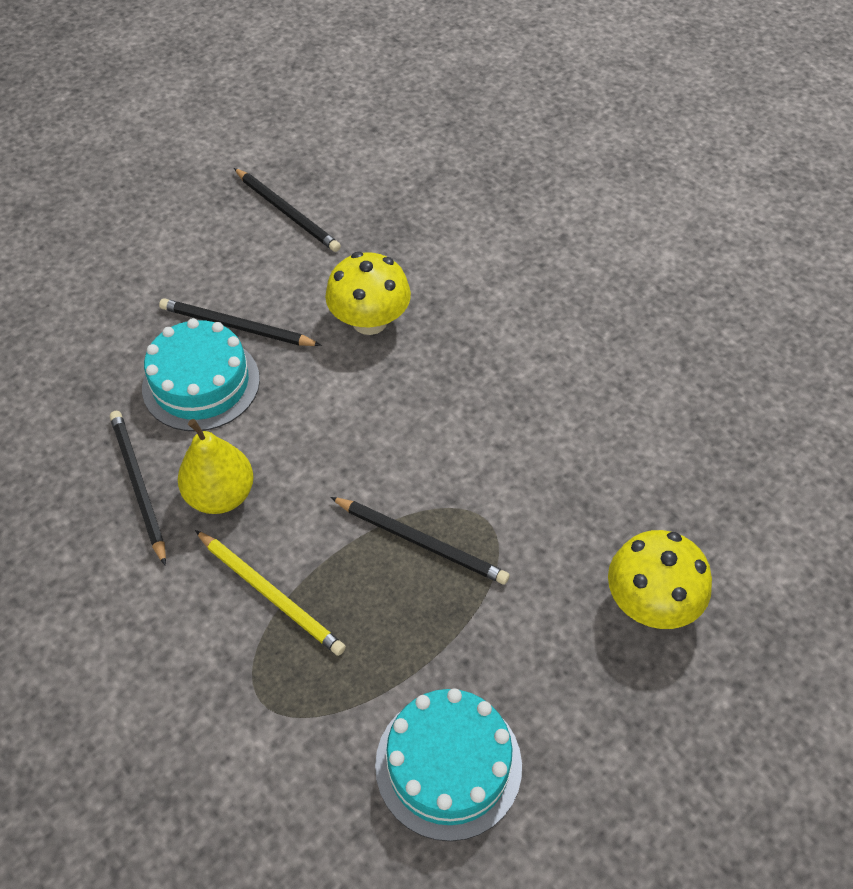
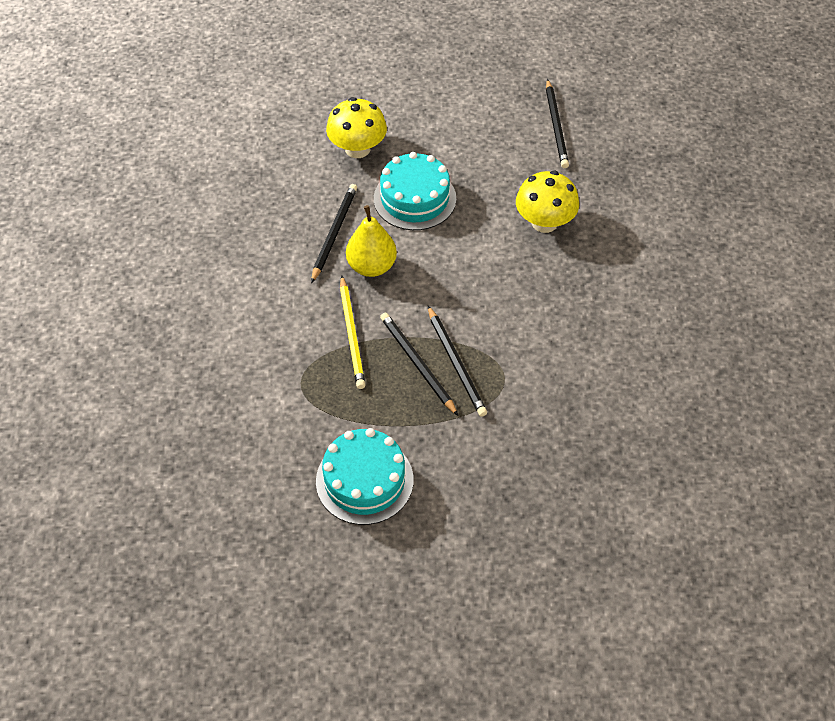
camera: 40 degrees right, 0 degrees up
black pencil [159,298,321,346] -> black pencil moved to [380,313,458,416]
yellow mushroom [608,530,712,629] -> yellow mushroom moved to [326,97,387,158]

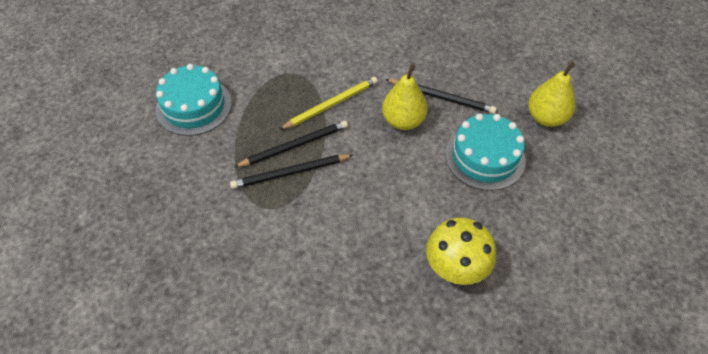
camera: 95 degrees right, 0 degrees up
yellow mushroom [326,97,387,158] -> yellow pear [528,62,576,127]
yellow pencil [340,275,365,389] -> yellow pencil turned 150 degrees clockwise [279,77,378,130]
black pencil [546,79,569,168] -> none

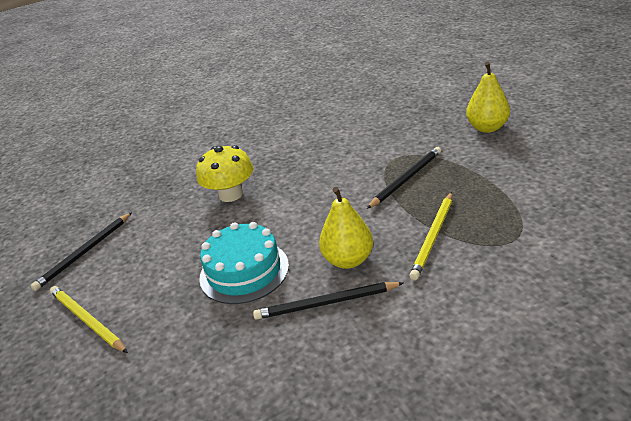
camera: 155 degrees right, 20 degrees down
turquoise cake [156,64,232,136] -> none
black pencil [234,121,348,167] -> black pencil moved to [31,212,132,291]
yellow pear [528,62,576,127] -> yellow pear moved to [466,61,510,133]
none -> yellow pencil [50,286,128,353]

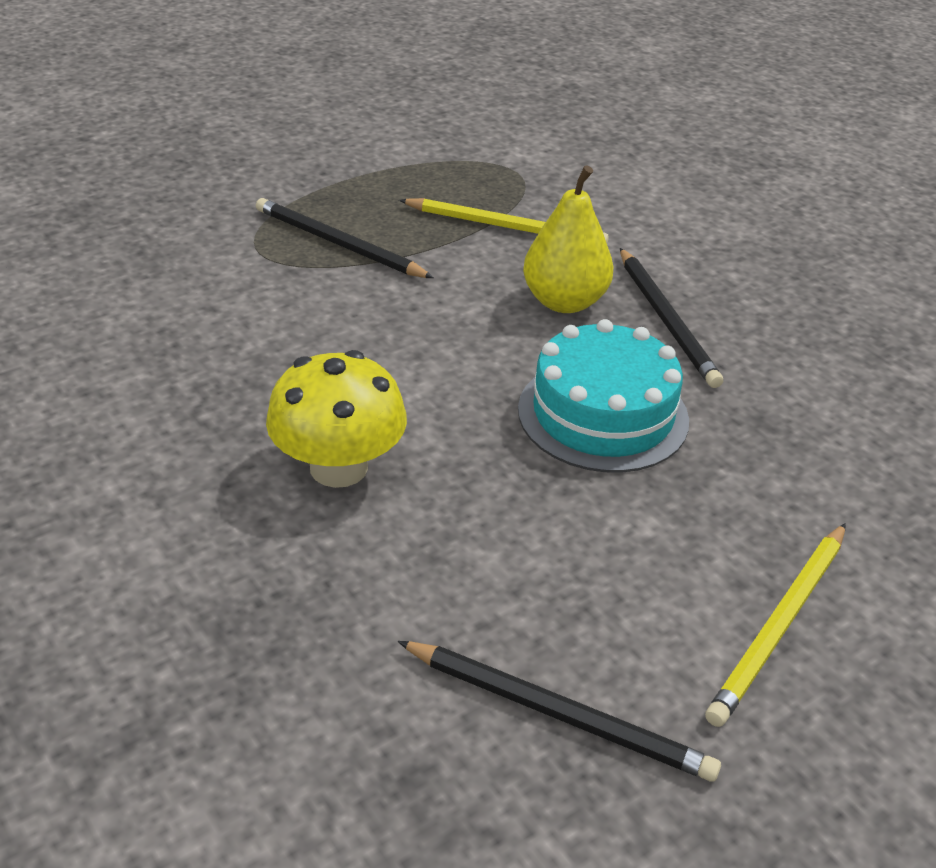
camera: 105 degrees left, 5 degrees up
yellow pear [466,61,510,133] -> none

